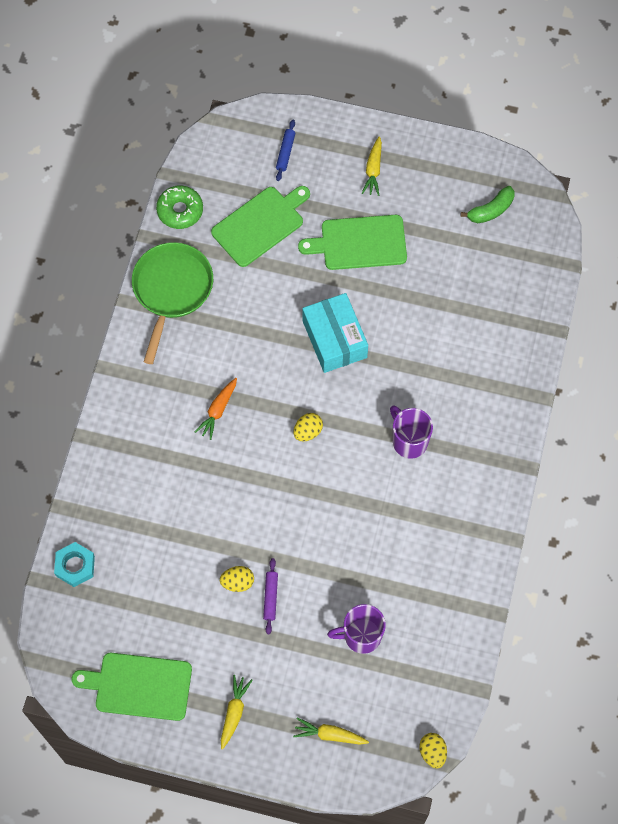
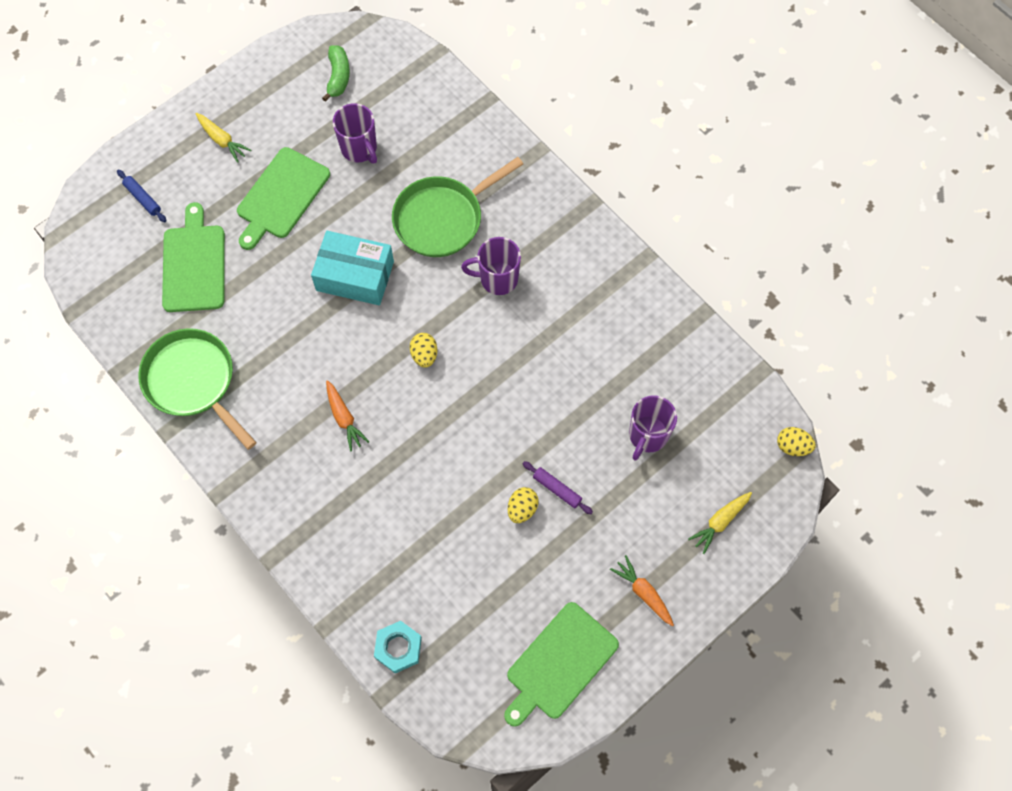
camera: 55 degrees left, 0 degrees up
green donut [156,185,203,229] -> none
yellow carrot [221,675,253,749] -> orange carrot [610,555,674,626]
none -> purple mug [333,103,377,164]
none -> green pan [392,157,523,257]

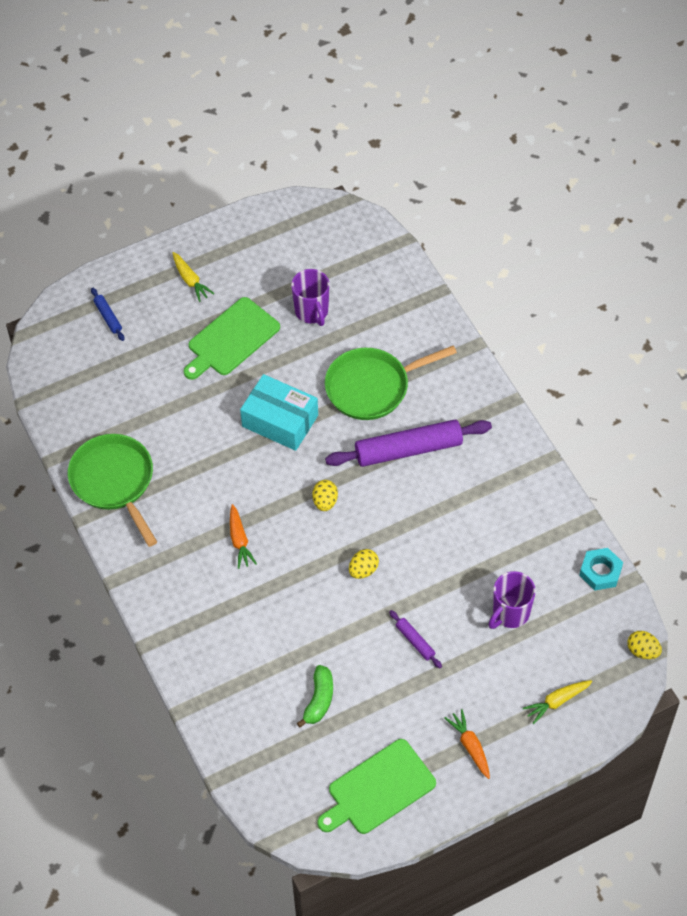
camera: 15 degrees right, 10 degrees down
green cutting board [162,202,225,312] -> none
green banana [322,45,350,102] -> green banana moved to [297,665,333,728]
turquoise nut [374,621,422,673] -> turquoise nut moved to [579,548,623,591]
purple mug [461,237,521,295] -> purple rolling pin [325,420,492,467]
yellow egg [508,487,539,523] -> yellow egg moved to [349,549,379,579]

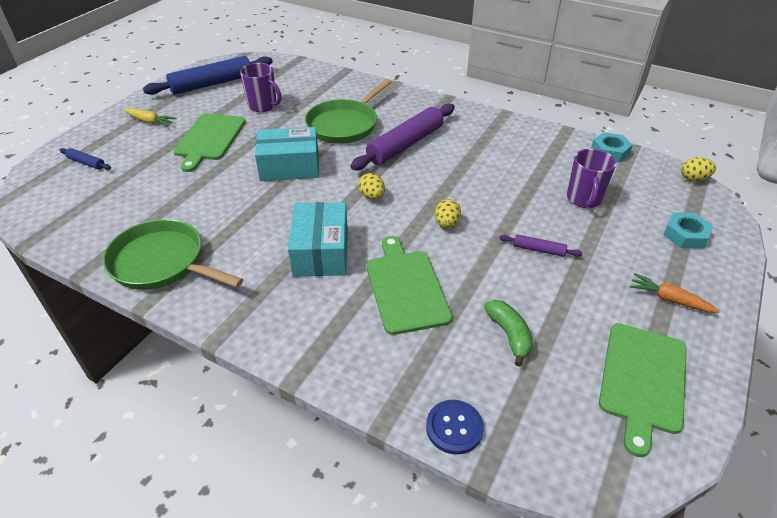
camera: 35 degrees left, 15 degrees down
orange carrot [230,504,257,569] -> turquoise box [288,202,348,276]
yellow carrot [523,680,592,724] -> turquoise nut [663,213,713,249]
none -> blue rolling pin [143,56,273,95]
none -> green cutting board [367,236,452,335]
none -> blue button [426,400,484,455]

